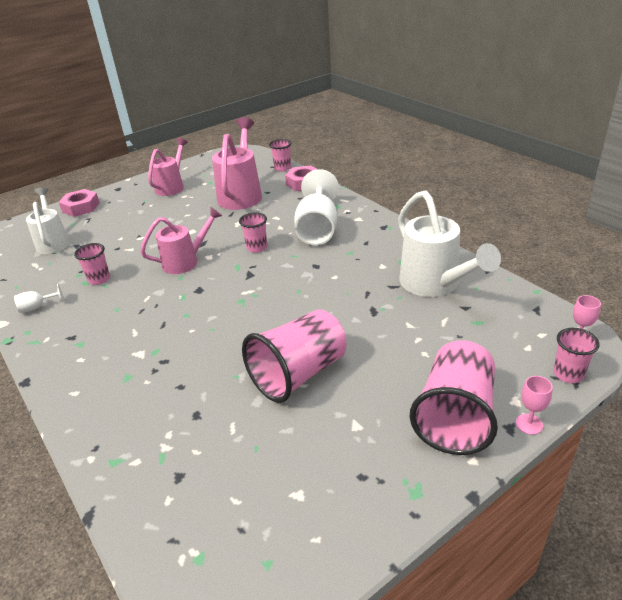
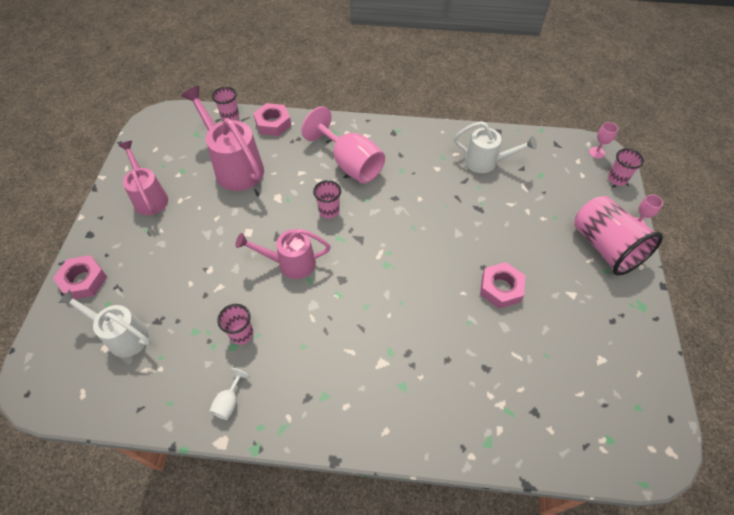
camera: 50 degrees left, 20 degrees up
pink watering can [140,207,222,274] -> pink watering can turned 105 degrees counterclockwise [235,229,331,279]
pink cup [242,309,346,403] -> pink nut [480,262,526,309]
white goblet [294,169,339,245] -> pink goblet [301,106,385,183]
white watering can [398,190,501,297] -> white watering can [454,121,537,173], size x0.67

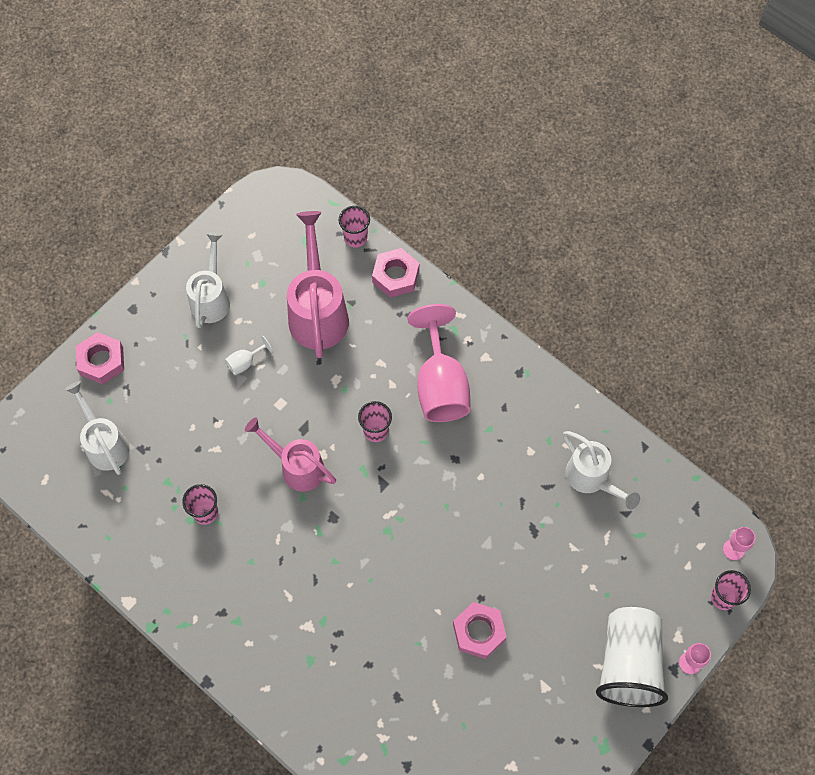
camera: 35 degrees right, 10 degrees up
pink watering can [118,141,168,215] -> white watering can [186,232,230,328]
white goblet [209,368,250,420] -> white goblet moved to [225,336,273,375]
pink cup [574,196,663,276] -> white cup [596,607,668,707]

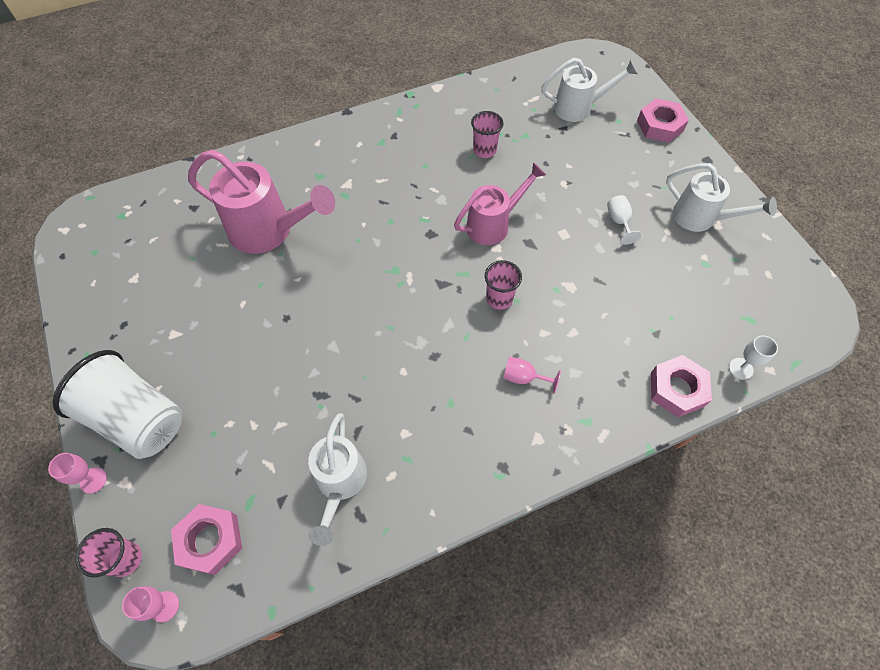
camera: 115 degrees right, 5 degrees down
pink watering can [287,211,349,358] -> pink watering can moved to [188,150,335,254]
pink cup [339,206,370,247] -> white goblet [729,335,778,380]
pink goblet [407,304,471,422] -> pink goblet [503,357,561,394], size x0.42
pink nut [453,602,507,659] -> pink nut moved to [171,504,242,575]
white watering can [563,431,640,509] -> white watering can turned 75 degrees counterclockwise [308,413,367,546]

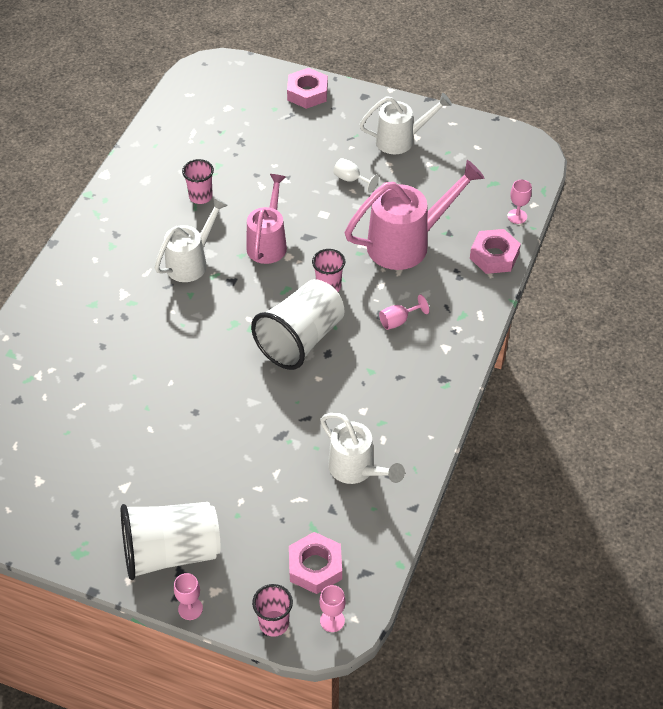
camera: 45 degrees left, 10 degrees down
pink watering can [188,150,335,254] -> pink watering can moved to [345,160,485,270]
white watering can [541,58,638,122] -> white watering can moved to [154,197,228,282]
white goblet [729,335,778,380] -> pink goblet [507,180,532,224]
none -> white cup [251,279,345,370]

